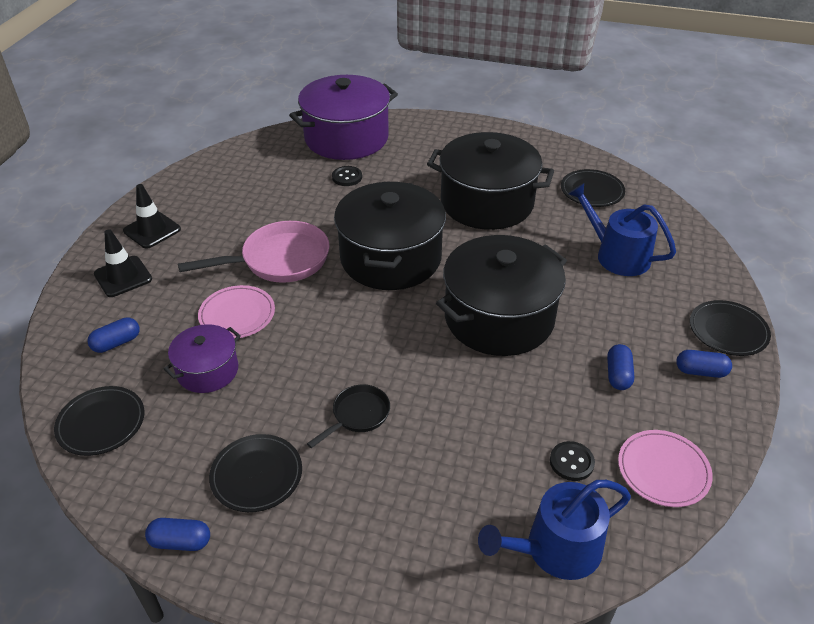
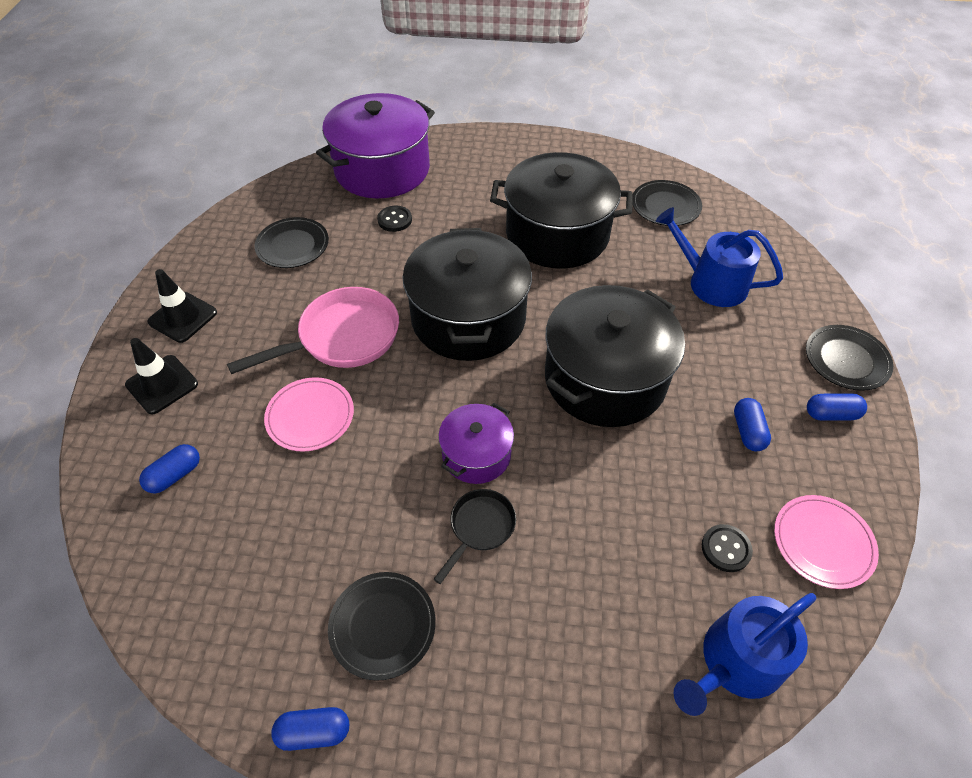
camera: 10 degrees left, 10 degrees up
black plate [54,386,144,456] -> black plate moved to [254,217,329,268]
purple pot [164,324,241,393] -> purple pot moved to [438,403,514,484]

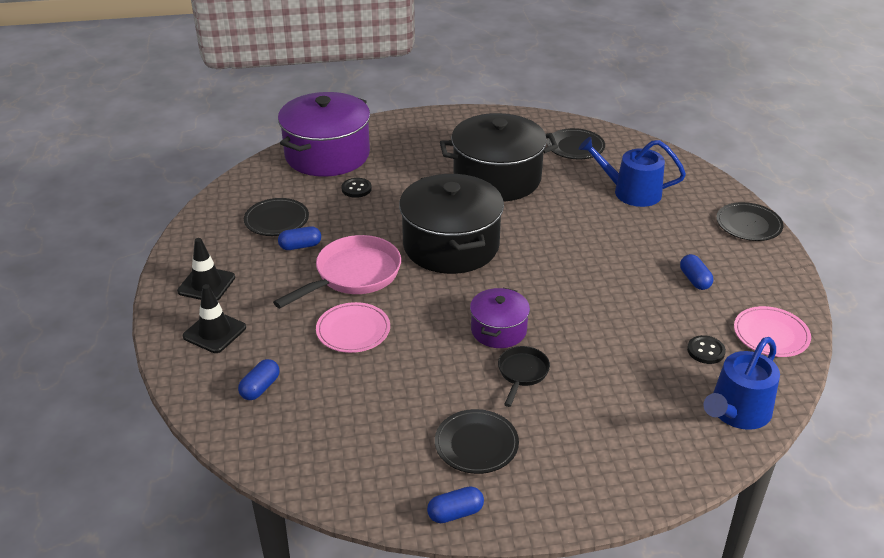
camera: 15 degrees left, 15 degrees down
black pot [545,285,685,427] -> none
blue capsule [807,393,867,421] -> blue capsule moved to [278,226,321,250]

